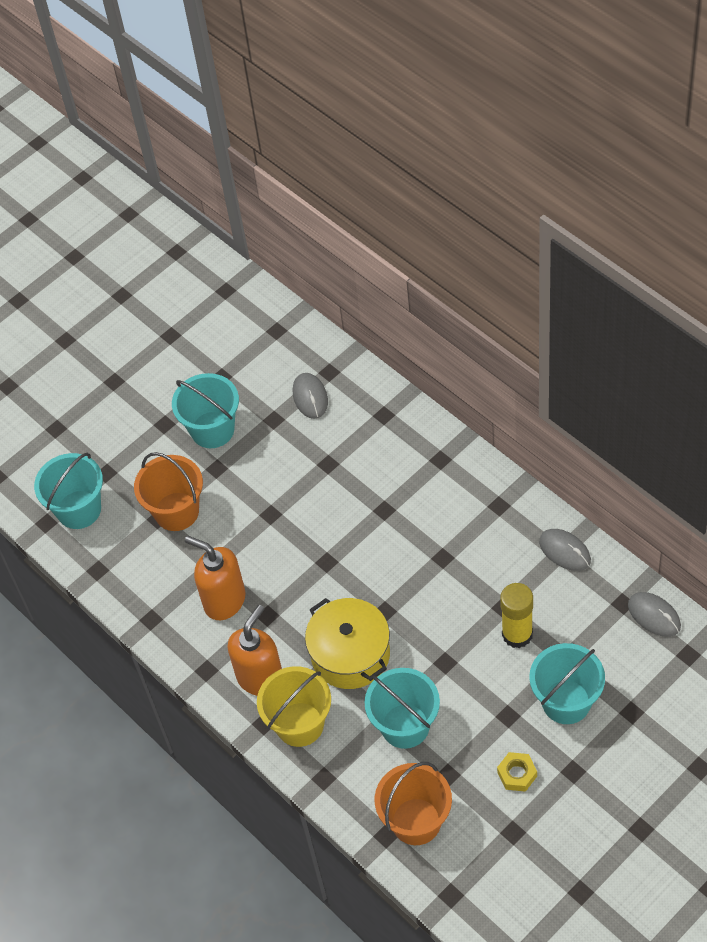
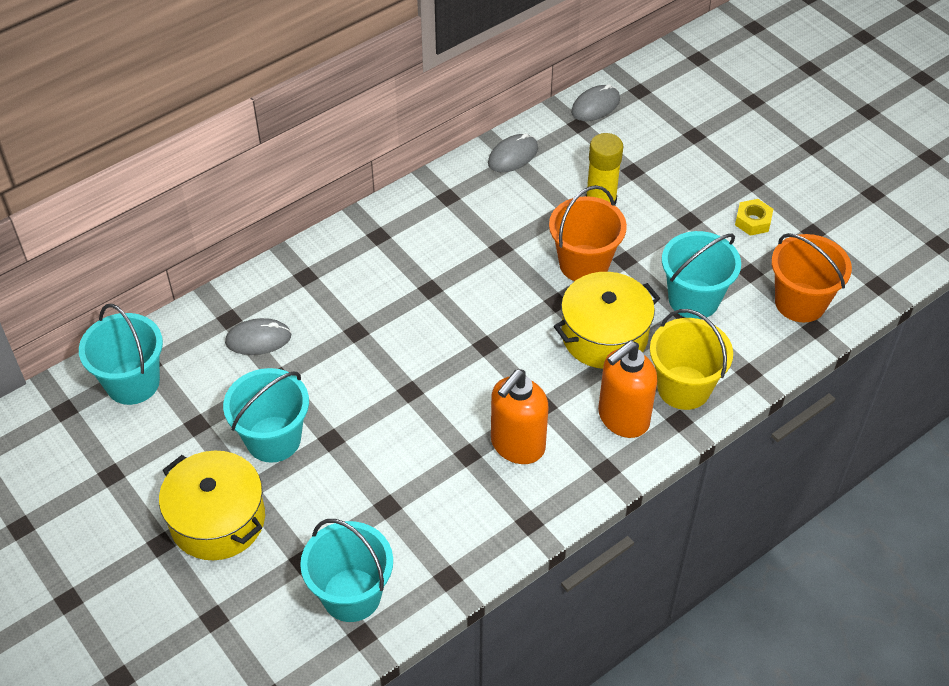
camera: 90 degrees left, 5 degrees down
orange bucket [134,452,203,531] -> orange bucket moved to [549,185,627,281]
orange soap dispenser [228,605,282,696] -> orange soap dispenser turned 75 degrees counterclockwise [598,341,657,438]
turquoise bucket [529,643,605,724] -> turquoise bucket moved to [79,304,163,405]
none -> yellow pot [159,451,265,560]

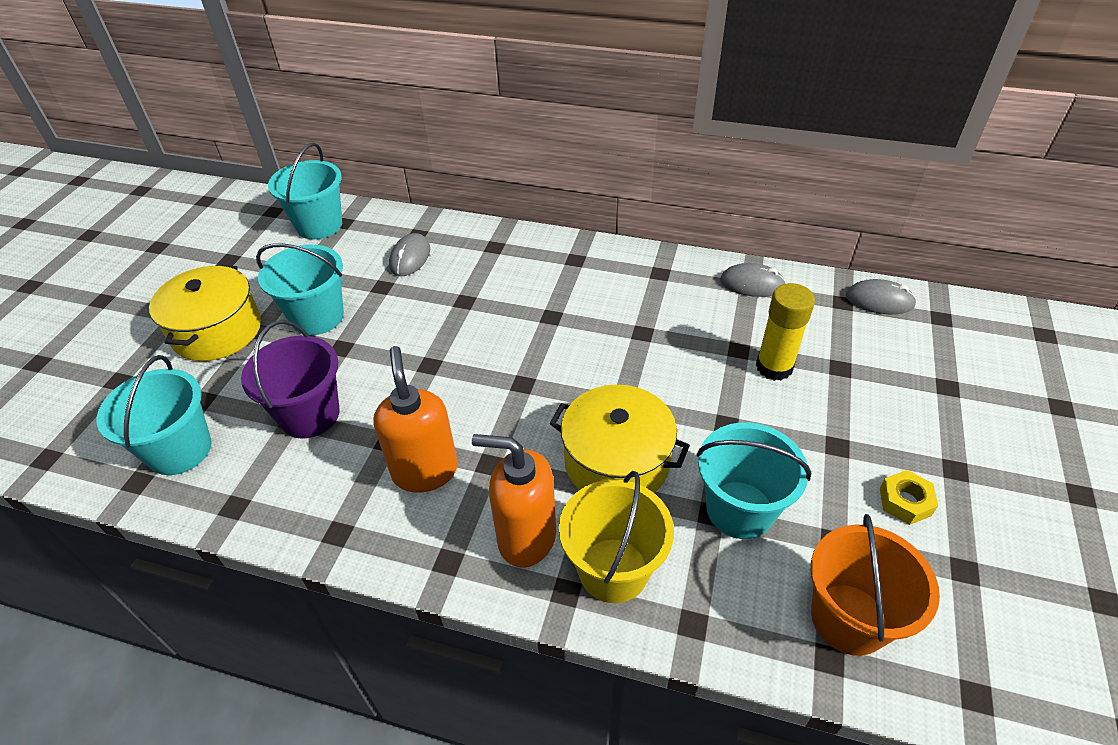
camera: 55 degrees right, 5 degrees down
grey mouse [225,318,291,355] -> grey mouse turned 60 degrees clockwise [389,233,430,276]
orange soap dispenser [491,369,549,464] -> orange soap dispenser turned 75 degrees clockwise [373,346,458,493]
orange bucket [549,185,627,281] -> none
none -> purple bucket [241,320,340,438]

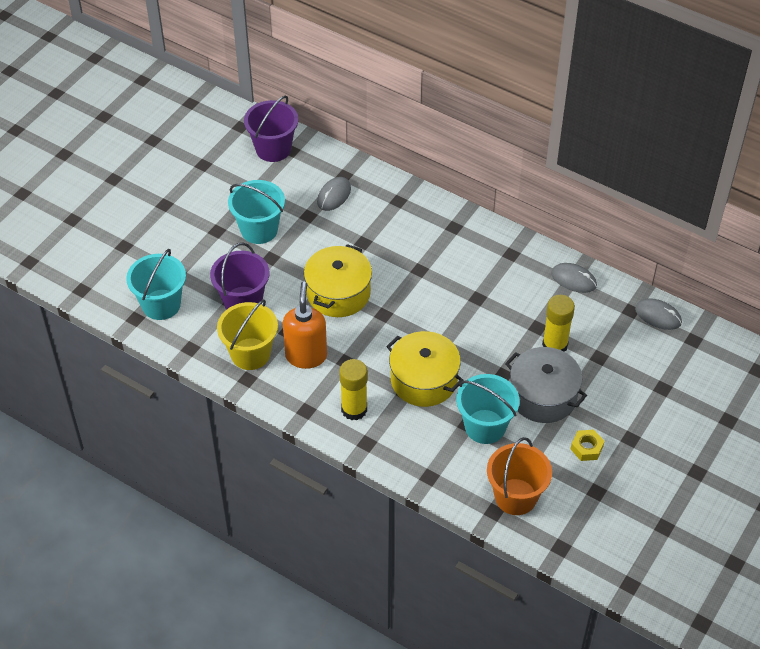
camera: 15 degrees right, 5 degrees up
yellow pot [149,265,261,361] -> yellow pot moved to [304,244,372,317]
turquoise bucket [268,143,342,239] -> purple bucket [244,95,298,162]
orange soap dispenser [472,434,556,568] -> yellow glue stick [339,359,368,420]
yellow bucket [559,471,674,603] -> yellow bucket moved to [217,300,278,370]
none -> grey pot [505,347,587,423]

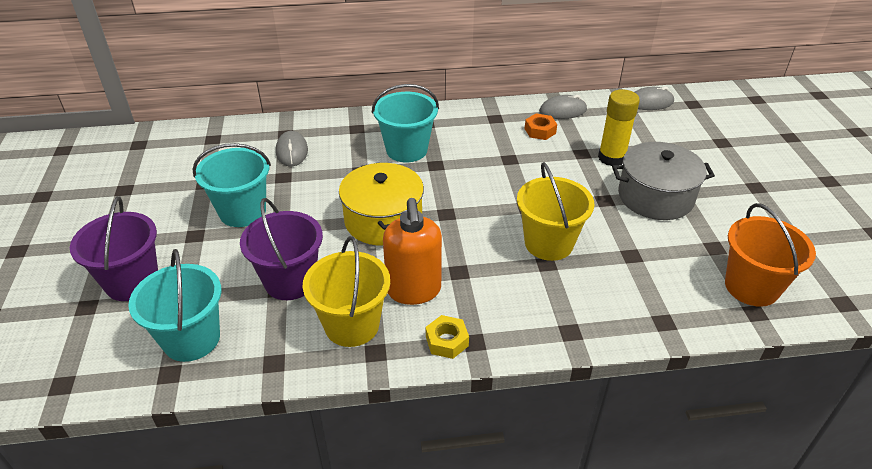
camera: 40 degrees left, 10 degrees down
purple bucket [244,95,298,162] -> purple bucket moved to [70,196,158,301]
orange soap dispenser [283,282,327,369] -> orange soap dispenser turned 150 degrees counterclockwise [383,198,442,305]
yellow glue stick [339,359,368,420] -> none
yellow pot [386,331,464,407] -> yellow bucket [517,162,594,261]
turquoise bucket [456,374,520,444] -> turquoise bucket moved to [372,84,439,162]
yellow nut [571,430,604,461] -> yellow nut moved to [426,315,469,359]
none -> orange nut [525,114,557,140]

